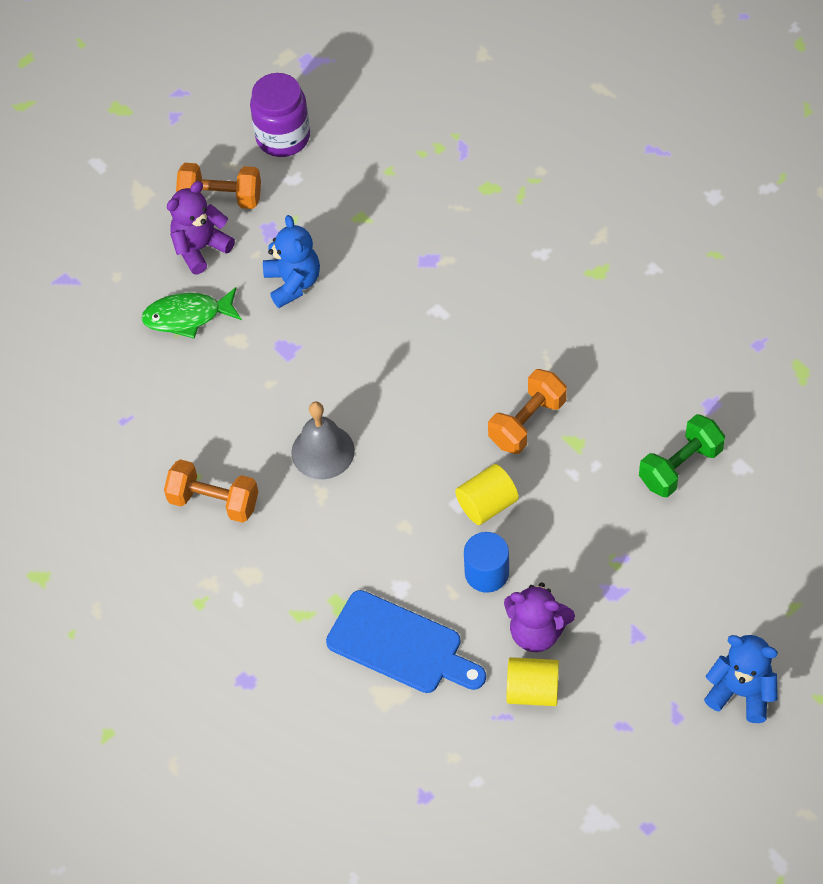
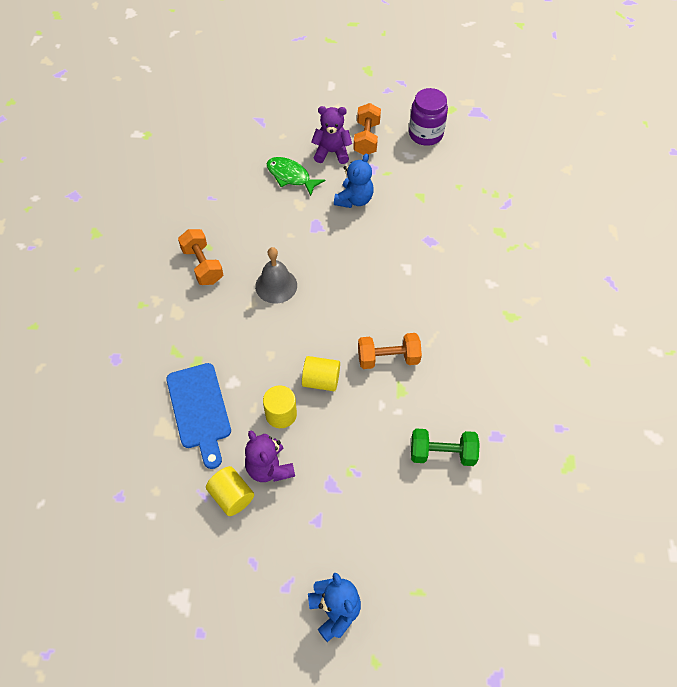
camera: 40 degrees right, 0 degrees up
orange dumbbell [176,163,261,209] -> orange dumbbell turned 45 degrees clockwise [353,103,381,155]
blue cylinder [464,532,509,593] -> yellow cylinder [263,385,297,428]

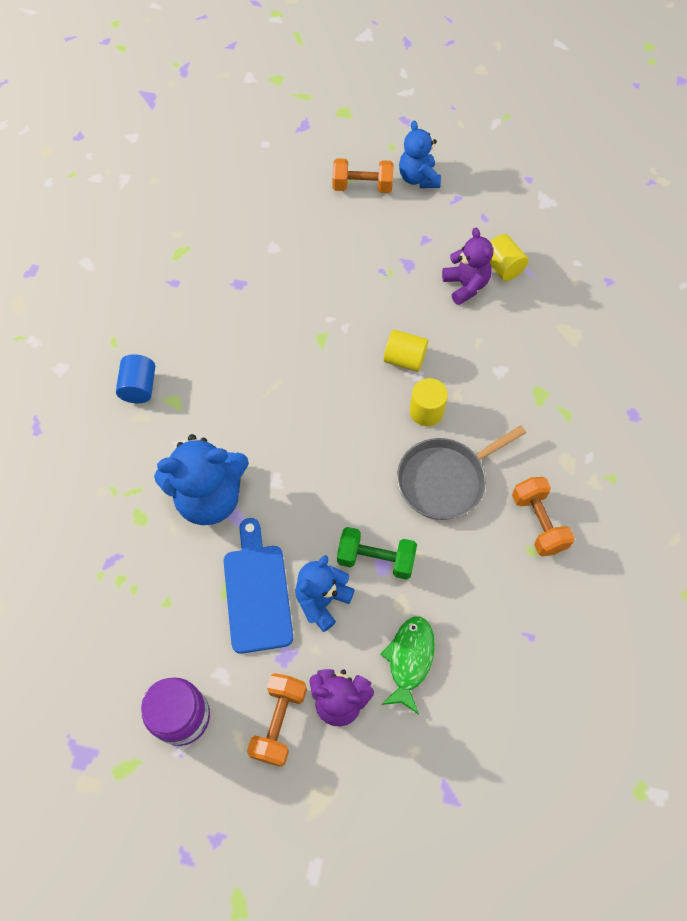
camera: 170 degrees left, 5 degrees up
blue cutting board [167,363,231,469] -> blue cutting board moved to [224,518,293,654]
grey bell [255,247,297,304] -> grey pan [397,425,526,520]
yellow cylinder [263,385,297,428] -> yellow cylinder moved to [410,378,448,426]
green fish [267,157,325,196] -> green fish turned 120 degrees counterclockwise [380,616,435,715]
orange dumbbell [358,333,422,369] -> orange dumbbell moved to [332,158,394,193]
green dumbbell [411,429,480,466] -> green dumbbell moved to [337,527,417,580]
none -> blue cylinder [116,354,155,403]
none -> blue teddy bear [154,434,249,525]

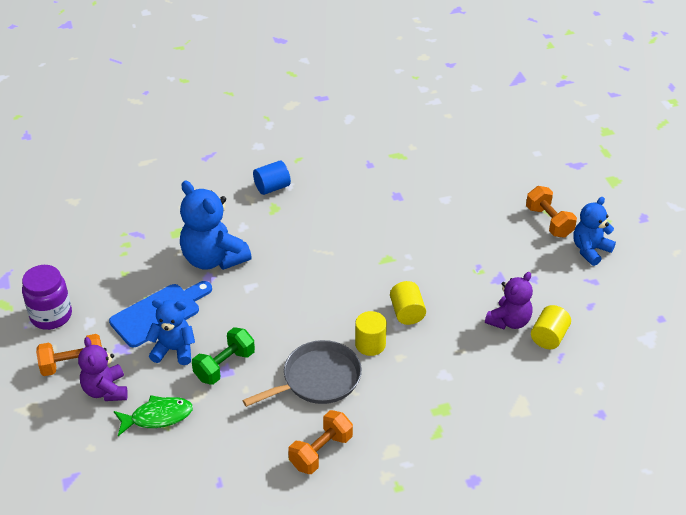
camera: 60 degrees right, 20 degrees down
green dumbbell [337,527,417,580] -> green dumbbell turned 60 degrees clockwise [192,327,255,385]
grey pan [397,425,526,520] -> grey pan turned 120 degrees clockwise [242,340,362,407]

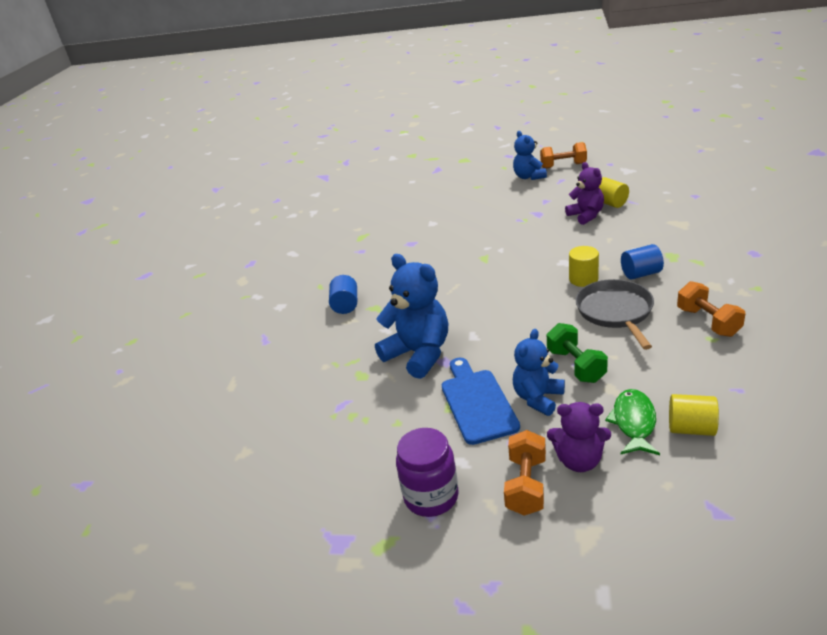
camera: 60 degrees left, 10 degrees down
blue teddy bear [180,181,252,270] -> blue teddy bear turned 120 degrees counterclockwise [375,254,448,379]
yellow cylinder [390,281,426,325] -> yellow cylinder moved to [669,394,719,436]
orange dumbbell [526,186,577,238] -> orange dumbbell moved to [540,142,587,169]
none -> blue cylinder [621,244,664,280]

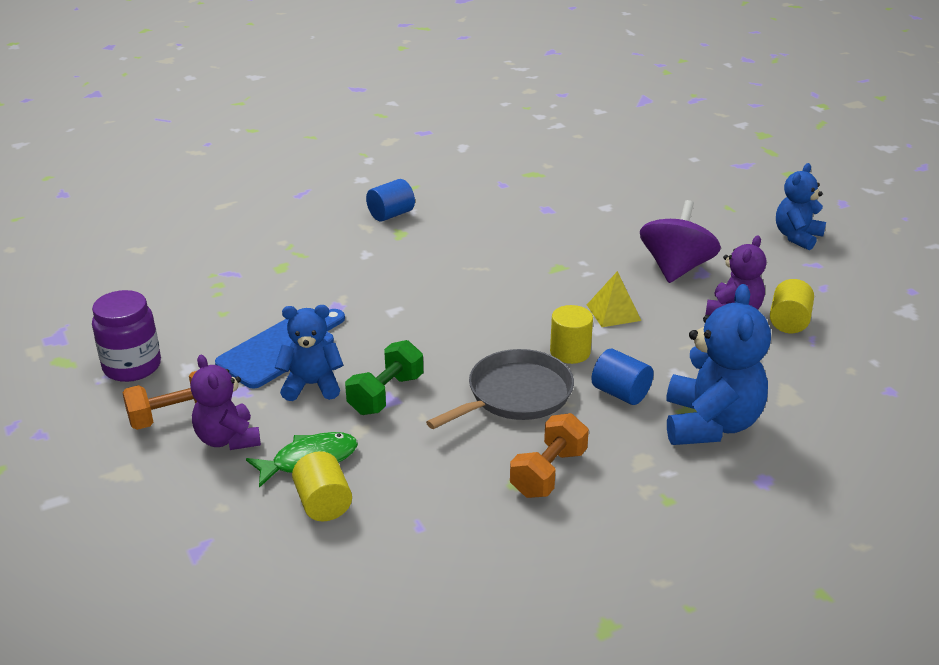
camera: 50 degrees right, 0 degrees up
blue teddy bear [375,254,448,379] -> blue teddy bear moved to [666,284,771,445]
orange dumbbell [540,142,587,169] -> none
none -> yellow pyramid [587,271,641,327]
none -> purple spinning top [640,200,721,283]

